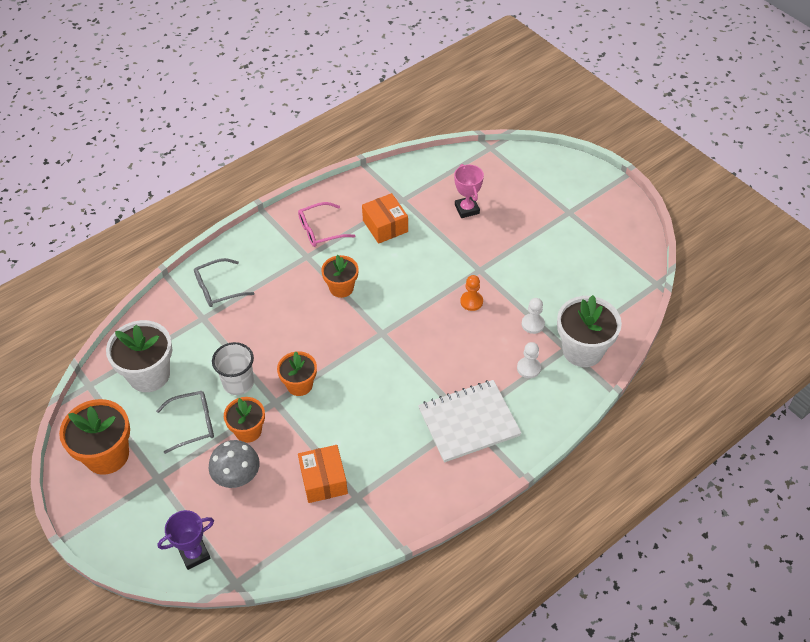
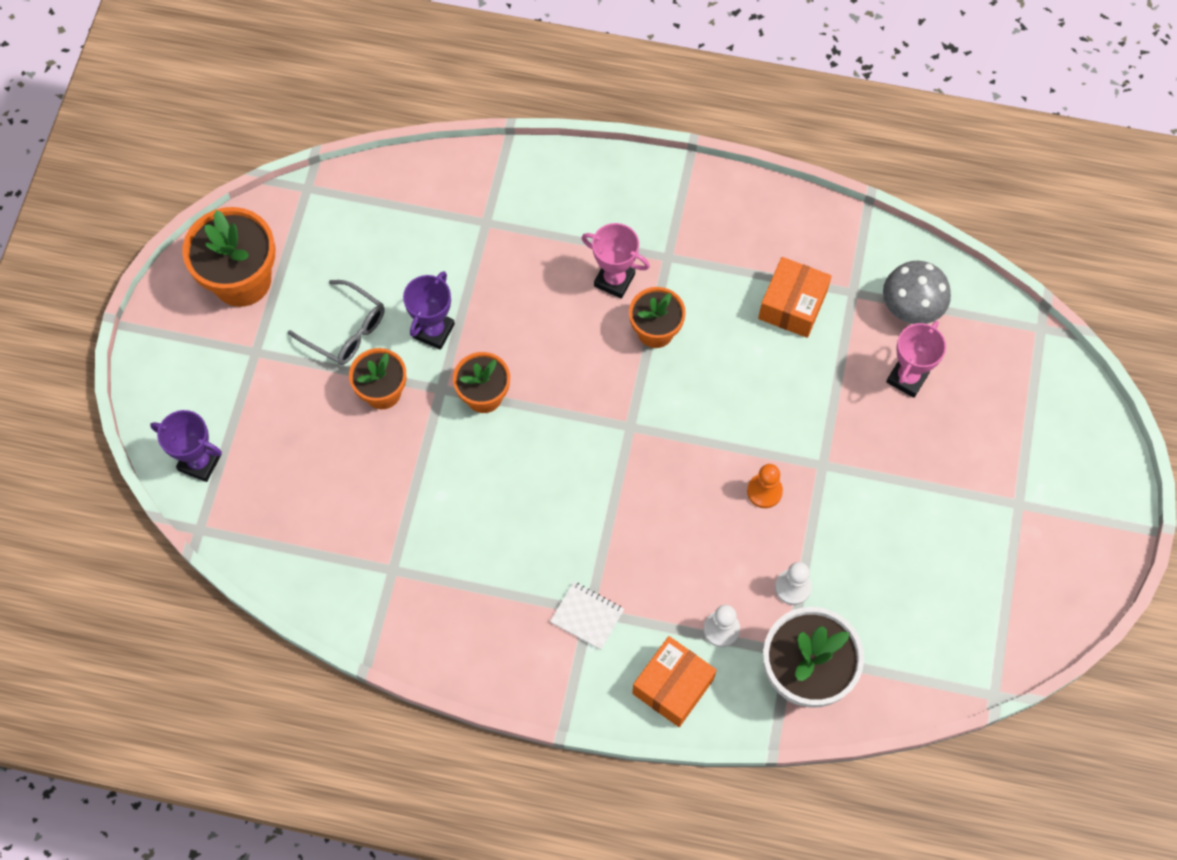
camera: 50 degrees right, 15 degrees up
white flower pot [106,320,172,392] -> none
grey glasses [194,258,254,307] -> none
grey mushroom [209,440,260,488] -> grey mushroom moved to [883,261,951,324]
white cup [212,342,254,395] -> purple trophy [403,271,455,350]
pink glasses [298,202,356,247] -> none
orange box [298,445,348,503] -> orange box moved to [632,636,717,727]
white notebook [418,380,522,463] -> white notebook [550,582,624,650], size x0.48
none -> pink trophy [582,223,650,299]

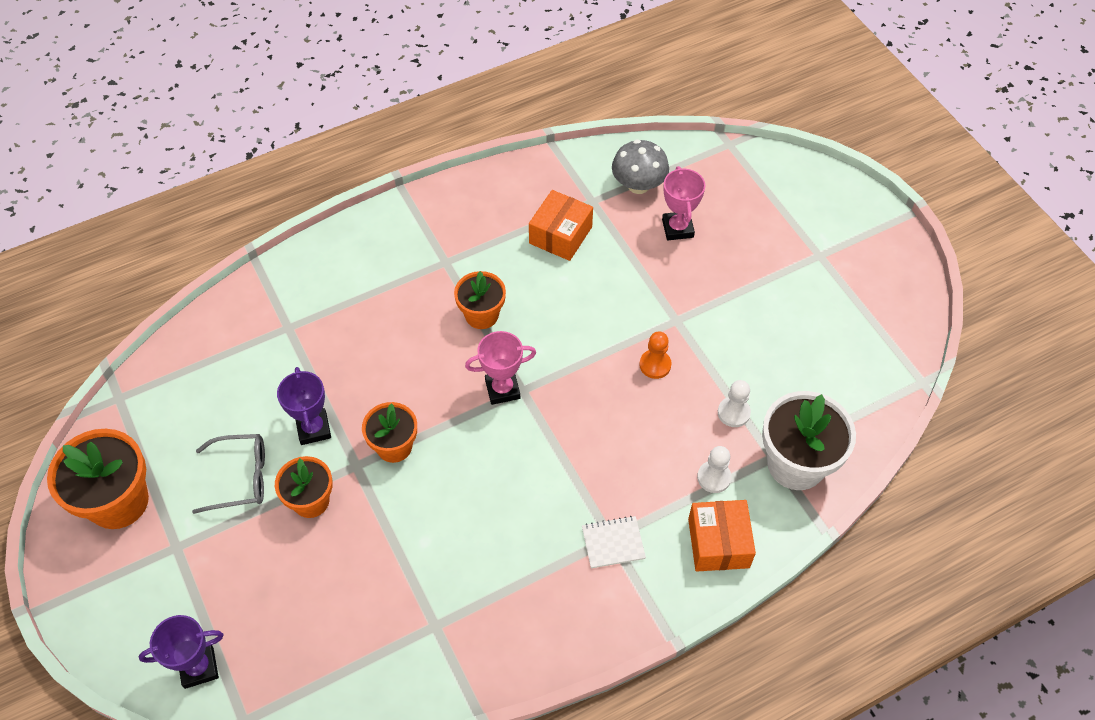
camera: 40 degrees left, 10 degrees down
pink trophy [582,223,650,299] -> pink trophy moved to [465,331,536,405]
orange box [758,257,832,338] -> orange box turned 45 degrees clockwise [529,190,593,261]

